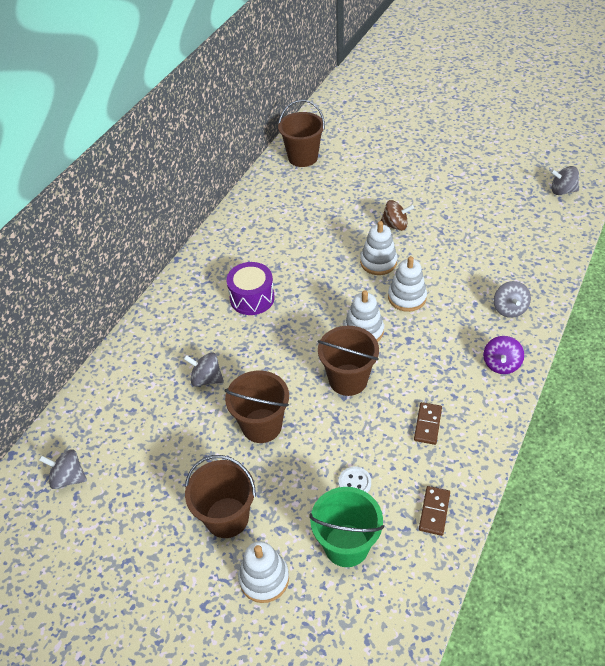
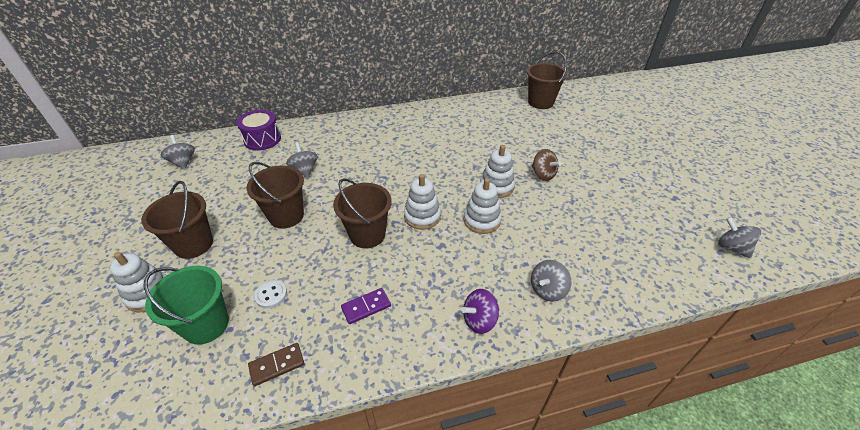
camera: 45 degrees right, 5 degrees down
purple drum [226,262,275,315] -> purple drum moved to [237,110,281,151]
brown domino [414,402,442,445] -> purple domino [341,288,391,324]

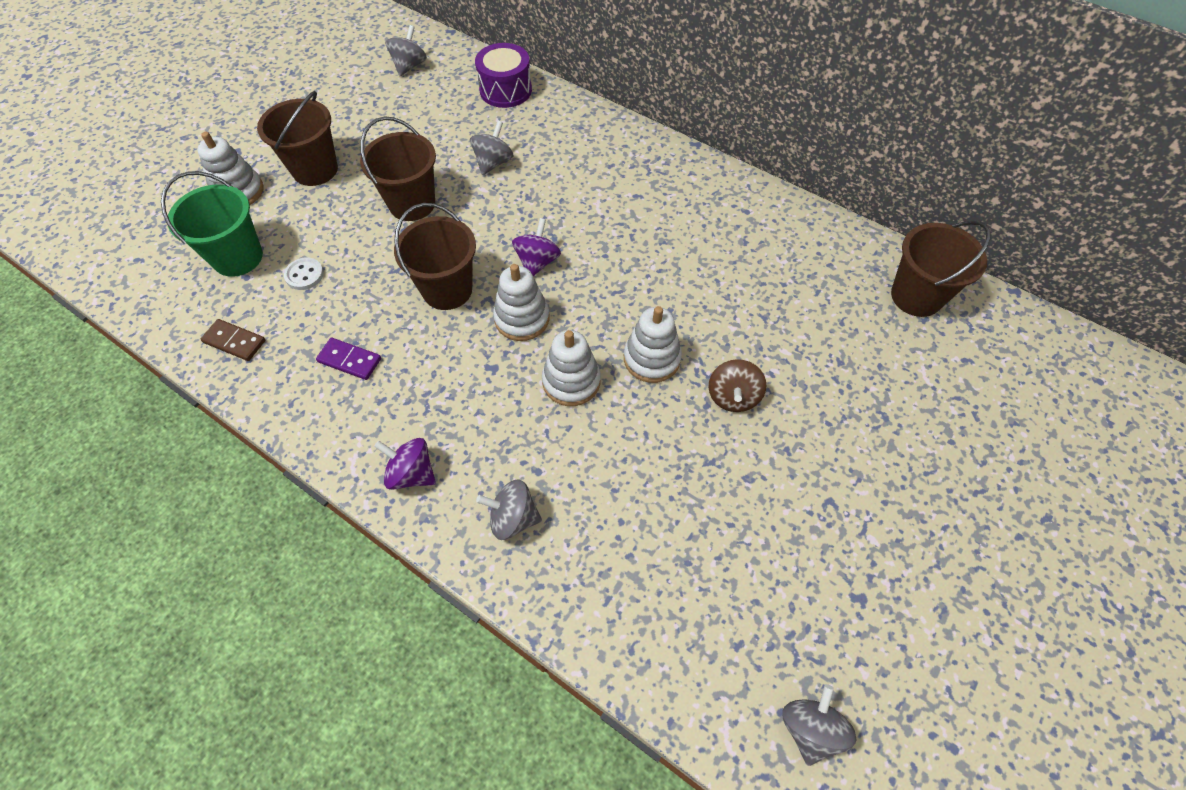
camera: 50 degrees right, 15 degrees up
none -> purple spinning top [512,218,561,276]

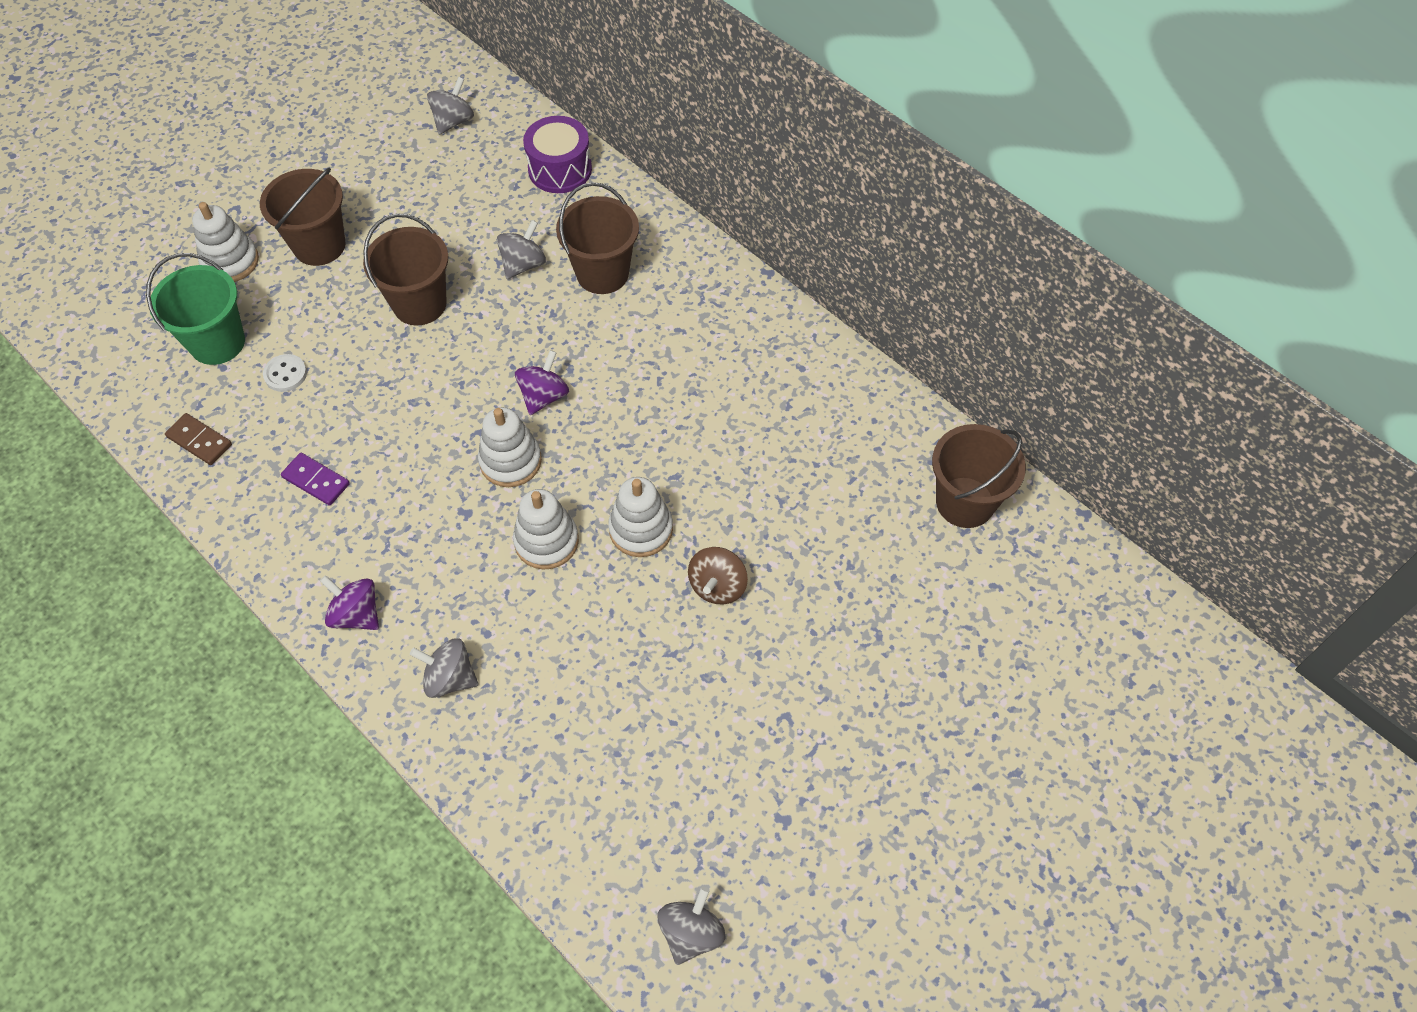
camera: 10 degrees right, 0 degrees up
brown bucket [394,203,476,310] -> brown bucket moved to [556,182,639,294]

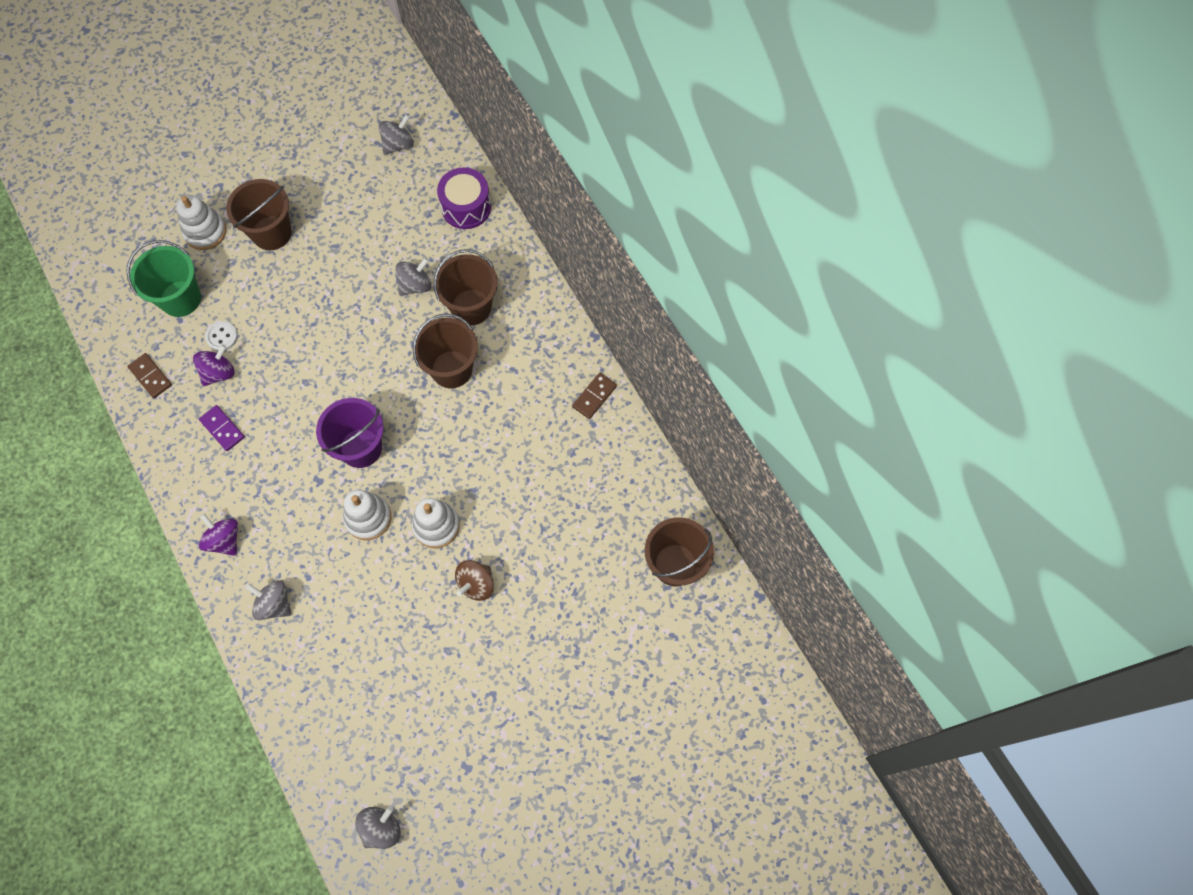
camera: 15 degrees right, 10 degrees up
brown bucket [363,213,448,325] -> brown bucket moved to [412,313,478,388]
white stacking toy [478,407,542,487] -> purple bucket [316,398,383,468]
purple spinning top [515,350,569,415] -> purple spinning top moved to [193,344,234,386]
none -> brown domino [572,373,617,419]

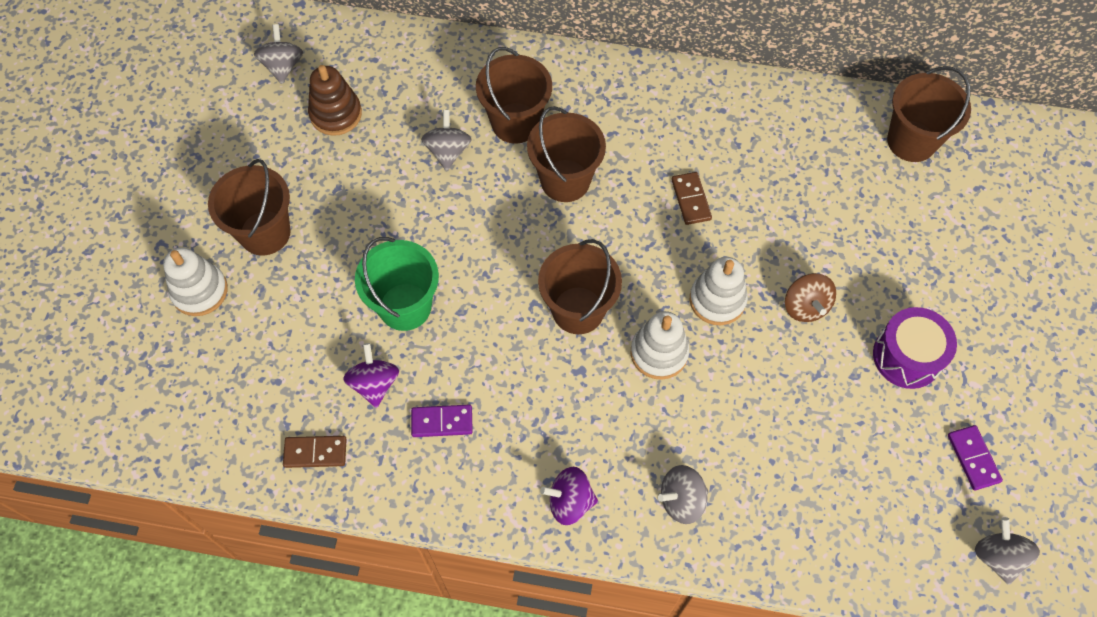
camera: 50 degrees left, 5 degrees down
green bucket [126,240,201,317] -> green bucket moved to [355,237,439,331]
white button [205,321,238,351] -> none
purple bucket [316,398,383,468] -> brown bucket [538,239,622,334]
purple drum [437,168,491,229] -> purple drum moved to [873,307,957,389]
brown domino [572,373,617,419] -> brown domino moved to [671,172,712,225]
none -> brown stacking toy [308,65,362,136]
none -> purple domino [948,425,1003,490]

